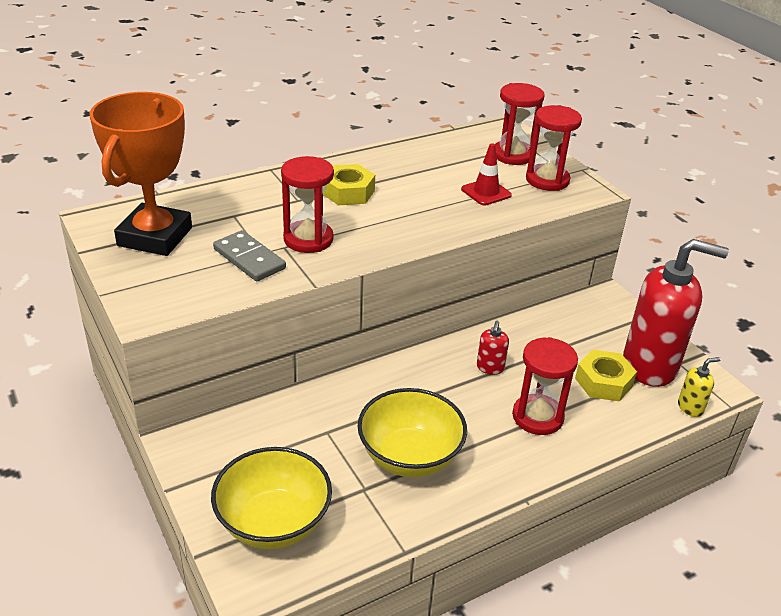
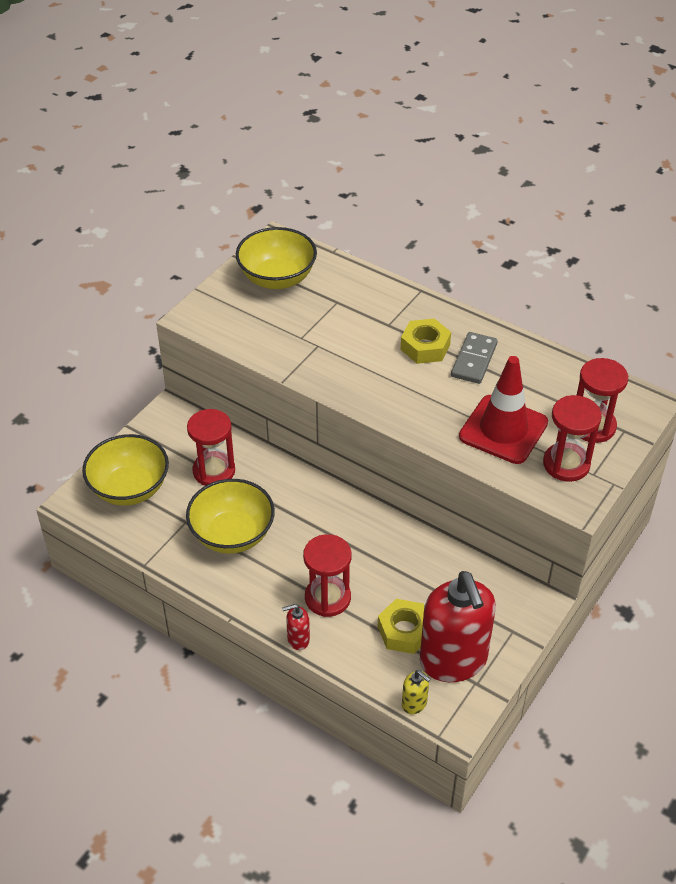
camera: 65 degrees right, 10 degrees up
orange trophy [90,92,192,256] -> yellow bowl [236,227,317,289]
grey domino [213,230,286,281] -> grey domino moved to [451,332,498,384]
red hourglass [281,156,334,253] -> red hourglass moved to [187,409,235,486]
red traffic cone [461,143,512,205] -> red traffic cone [459,356,548,464], size x1.82
red soap dispenser [477,321,509,375] -> red soap dispenser moved to [282,604,310,650]

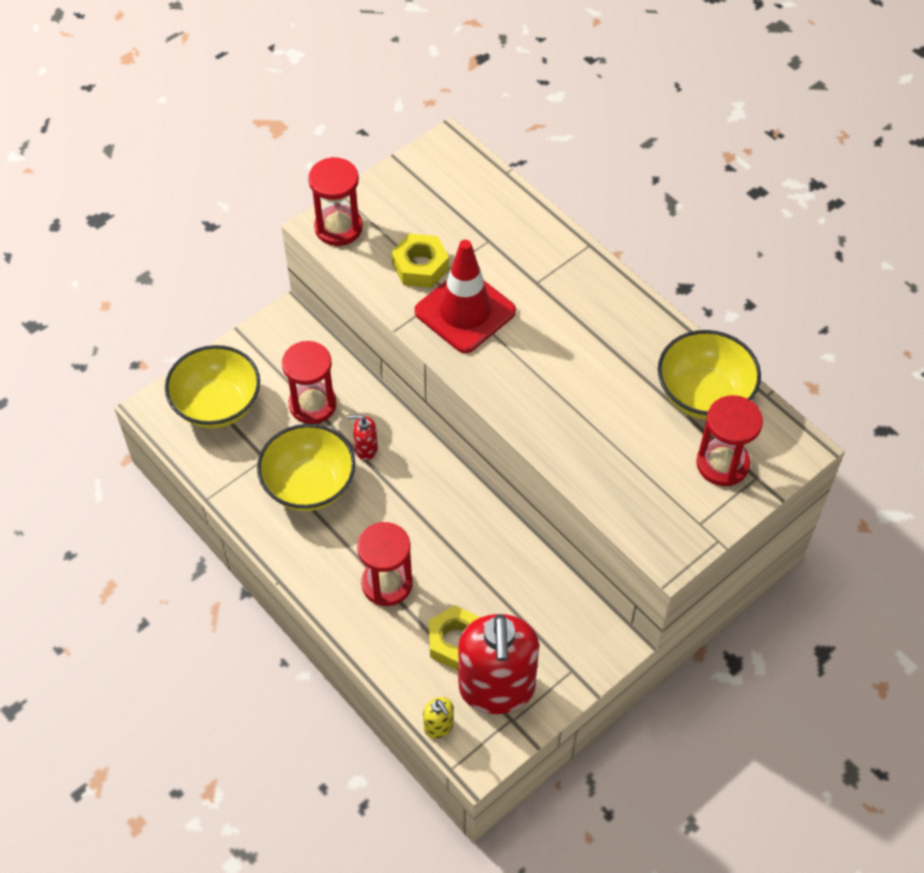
camera: 15 degrees right, 10 degrees up
yellow bowl [236,227,317,289] -> yellow bowl moved to [658,330,761,420]
red soap dispenser [282,604,310,650] -> red soap dispenser moved to [348,415,378,460]
yellow nut [401,318,451,364] -> yellow nut moved to [392,234,449,288]
grey domino [451,332,498,384] -> none
red traffic cone [459,356,548,464] -> red traffic cone moved to [414,240,516,353]
red hourglass [543,395,602,482] -> red hourglass moved to [308,157,363,246]

